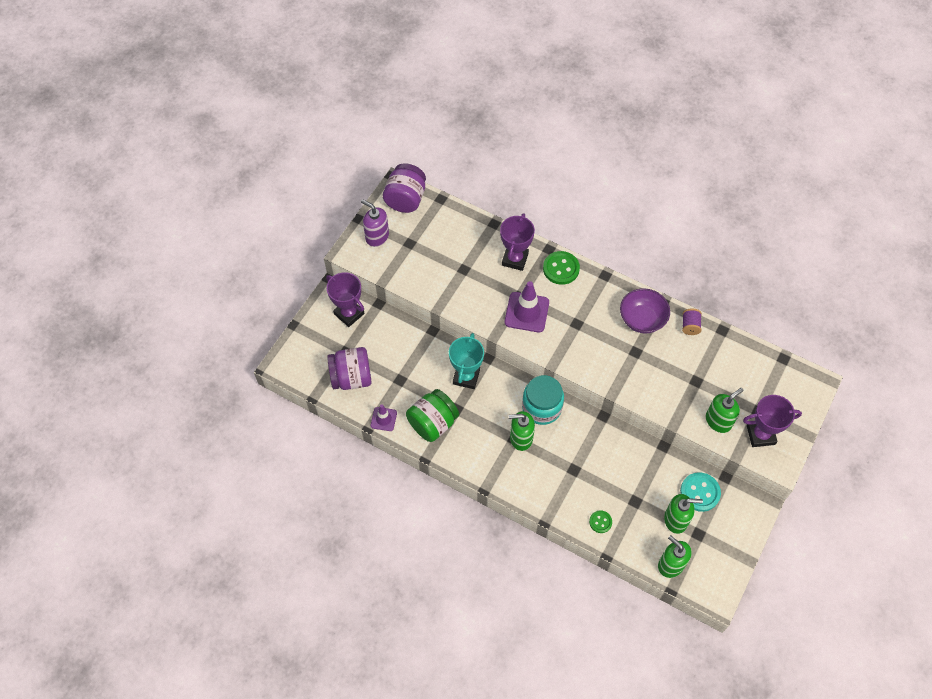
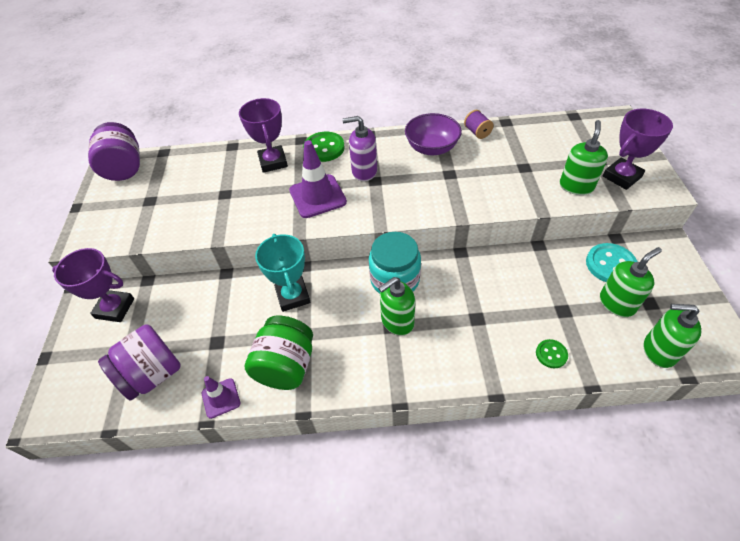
camera: 30 degrees left, 10 degrees down
purple soap dispenser [361,200,389,247] -> purple soap dispenser moved to [342,116,377,181]

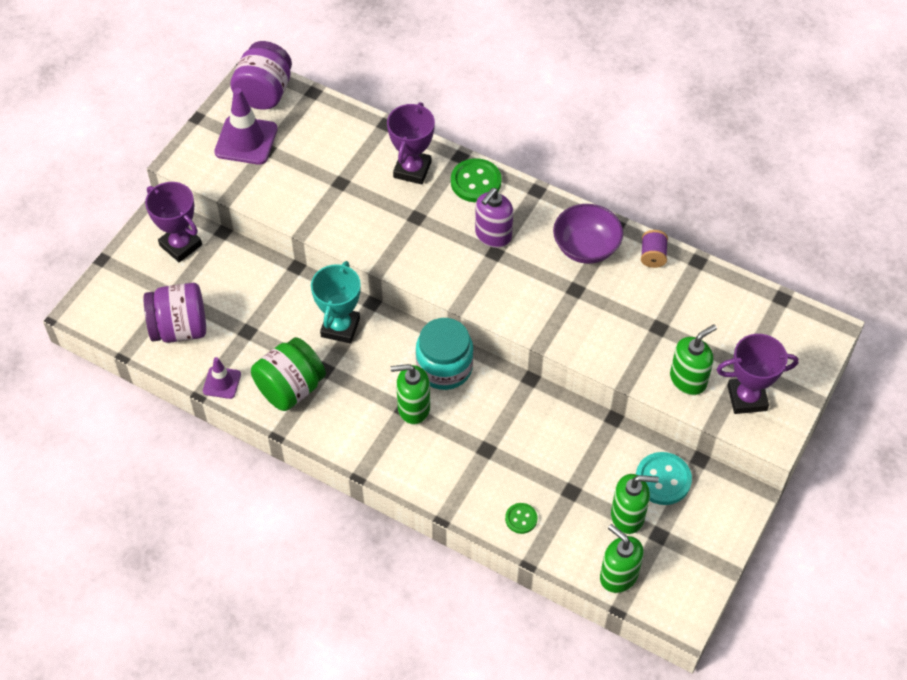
camera: 30 degrees right, 5 degrees up
purple traffic cone [289,140,347,218] -> purple traffic cone moved to [214,88,278,165]
purple soap dispenser [342,116,377,181] -> purple soap dispenser turned 90 degrees counterclockwise [475,188,513,248]

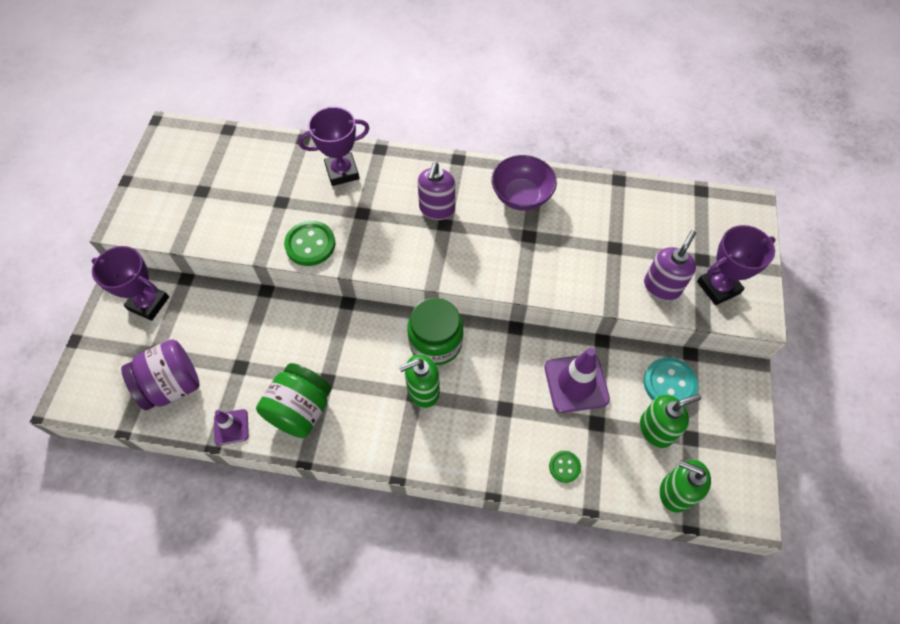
camera: 20 degrees left, 5 degrees up
purple traffic cone [214,88,278,165] -> purple traffic cone moved to [544,348,610,413]
purple jar [230,41,292,110] -> none
turquoise trophy [311,261,361,344] -> none
purple trophy [387,102,435,185] -> purple trophy turned 75 degrees clockwise [298,107,370,186]
turquoise jar [416,318,473,390] -> green jar [407,298,463,365]
green button [451,158,502,202] -> green button moved to [284,221,335,266]
purple spool [641,230,668,268] -> none
green soap dispenser [670,325,717,395] -> purple soap dispenser [644,230,696,301]

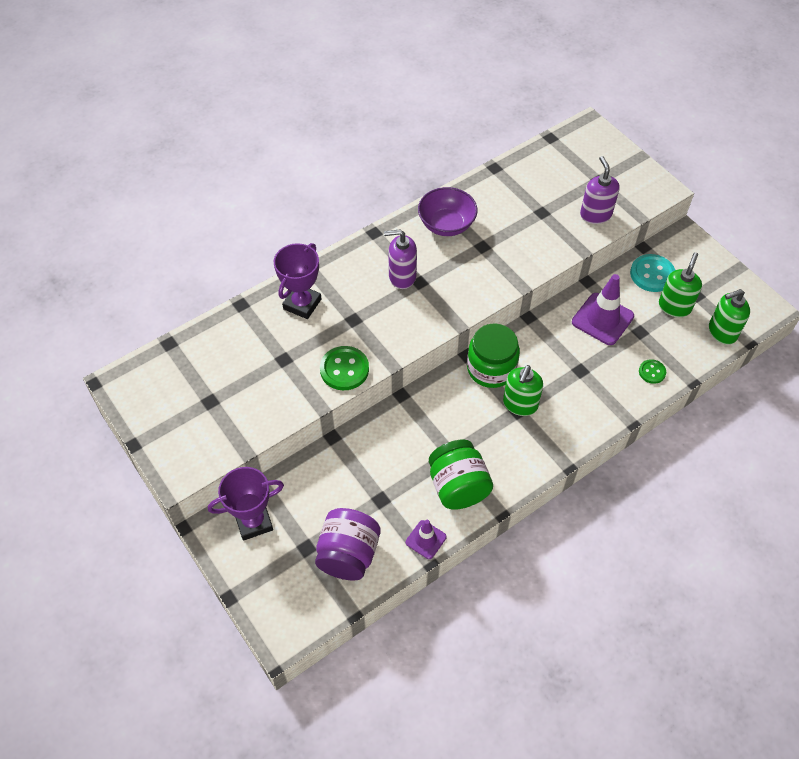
camera: 45 degrees left, 5 degrees down
purple soap dispenser [418,162,455,220] -> purple soap dispenser turned 120 degrees clockwise [384,229,417,289]
purple trophy [697,225,776,305] -> none

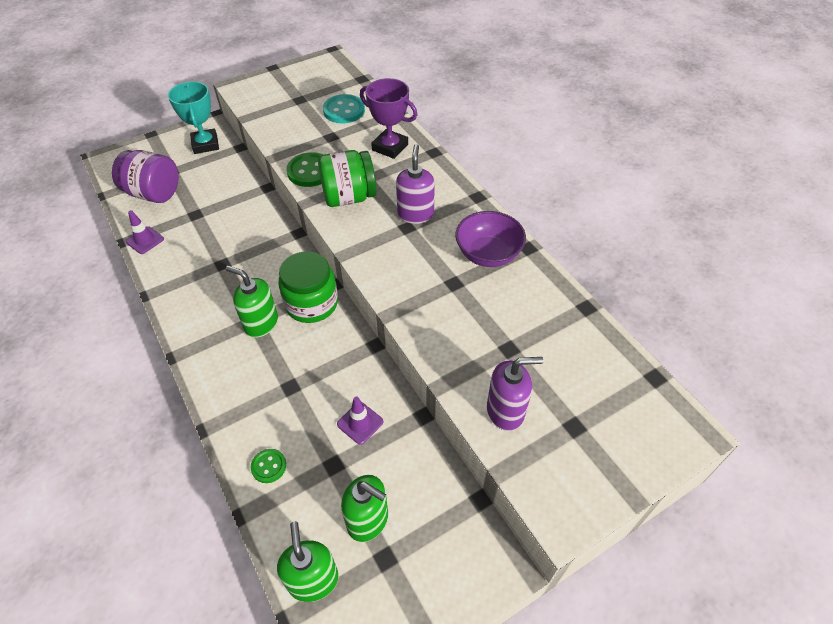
camera: 95 degrees right, 5 degrees down
purple trophy [208,467,284,541] -> turquoise trophy [168,81,219,154]
green jar [429,439,493,510] -> green jar moved to [318,150,377,207]
purple traffic cone [572,274,634,345] -> purple traffic cone [337,397,383,445], size x0.57
turquoise button [630,254,675,292] -> turquoise button moved to [323,94,365,124]

